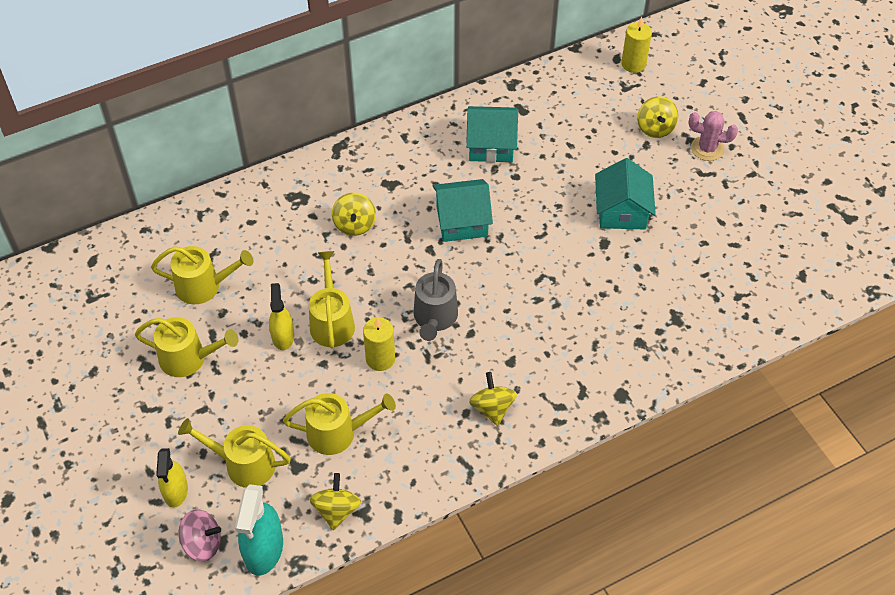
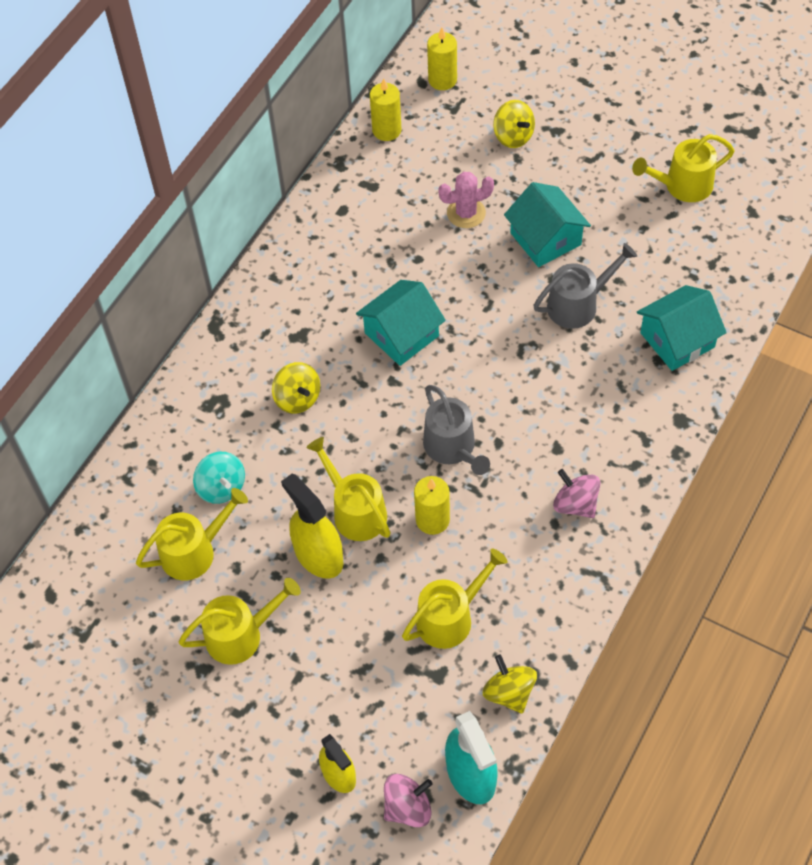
camera: 30 degrees left, 5 degrees up
yellow watering can [178,418,291,488] -> yellow watering can moved to [632,134,735,202]
yellow spray bottle [269,283,294,350] -> yellow spray bottle [281,473,344,579], size x1.52
turquoise house [466,106,518,163] -> turquoise house moved to [637,285,727,371]
yellow spinning top [469,372,517,426] -> pink spinning top [553,469,601,518]
pink cactus [688,111,738,161] -> pink cactus moved to [438,172,494,228]
none -> turquoise spinning top [193,452,245,504]
none -> yellow candle [370,78,402,141]
none -> grey watering can [533,243,637,329]

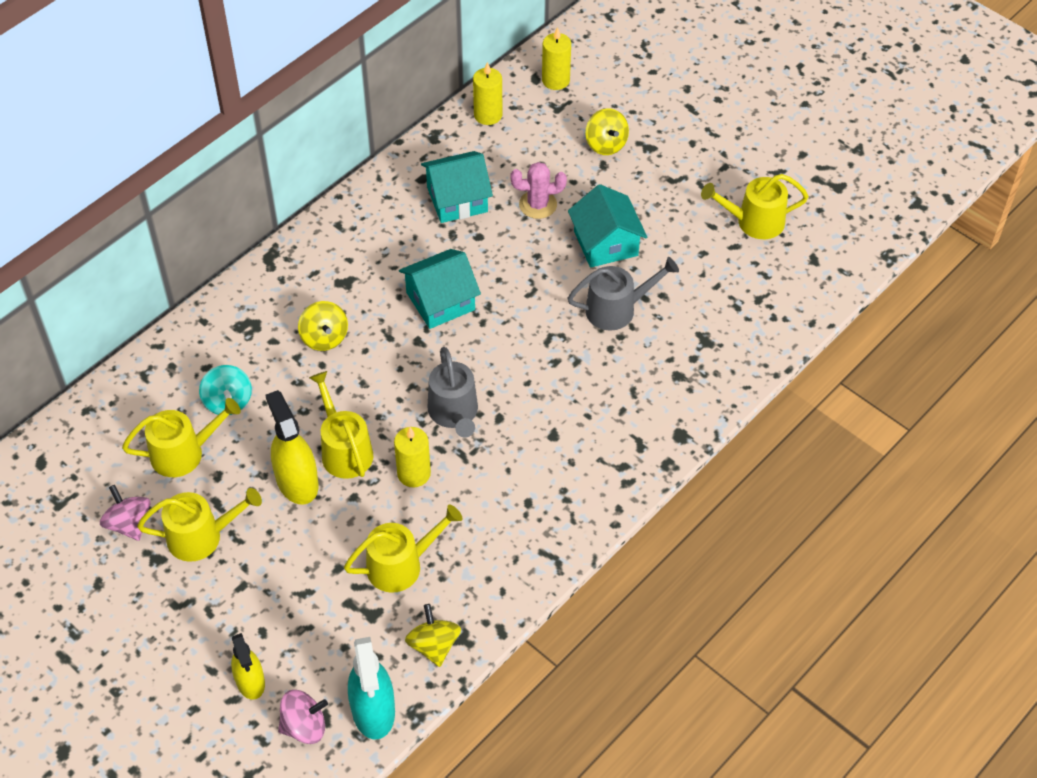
camera: 10 degrees right, 5 degrees down
pink spinning top [553,469,601,518] -> pink spinning top moved to [100,485,150,541]
turquoise house [637,285,727,371] -> turquoise house moved to [421,151,493,223]

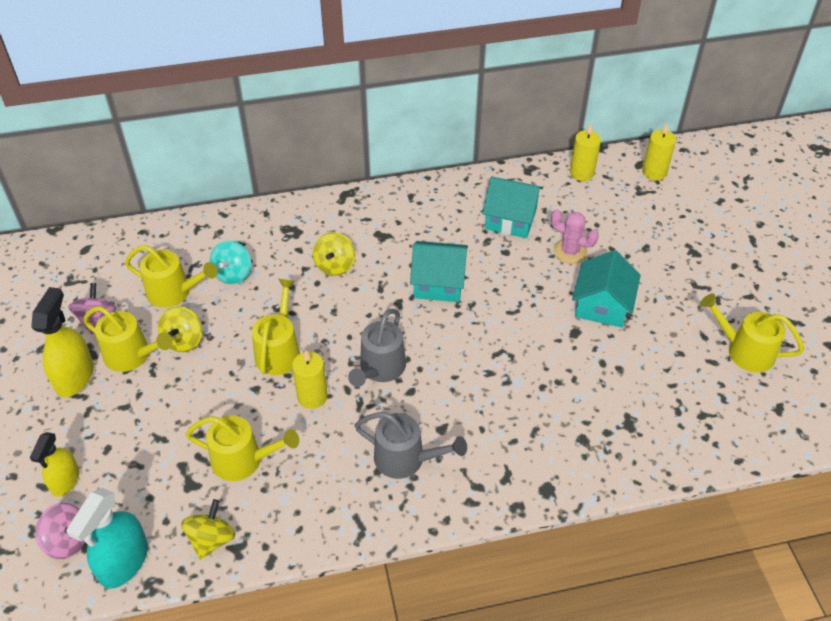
camera: 35 degrees right, 5 degrees down
yellow spray bottle [265,390,318,505] -> yellow spray bottle moved to [31,287,94,397]
grey watering can [568,257,679,331] -> grey watering can moved to [355,412,467,479]
yellow spinning top [585,108,629,155] -> yellow spinning top moved to [158,306,202,352]

